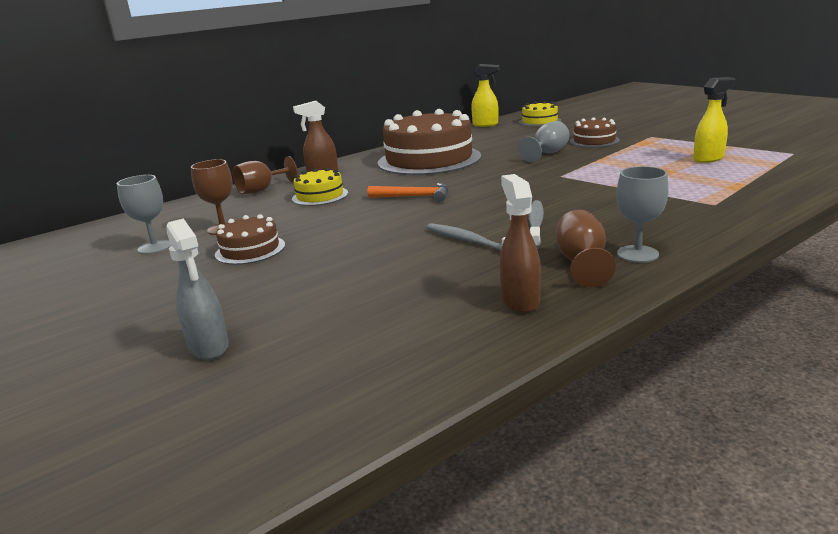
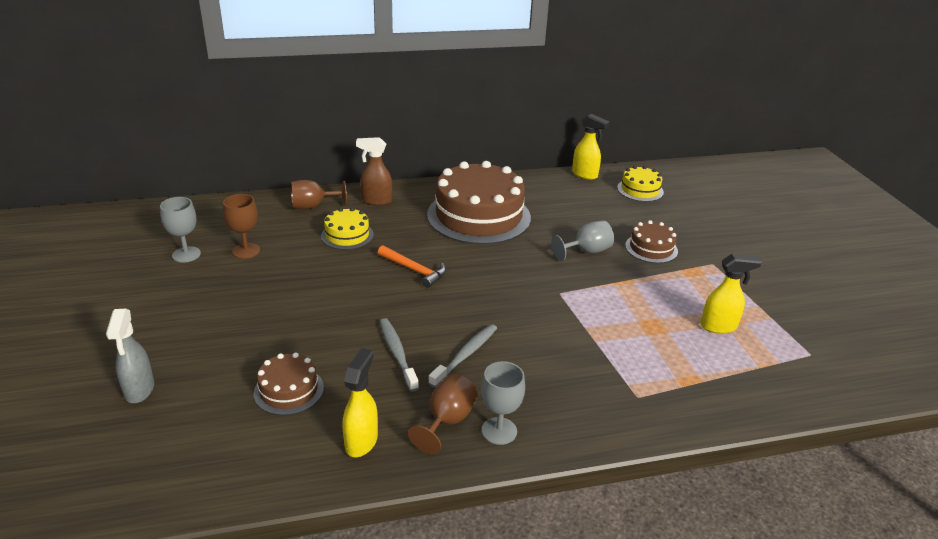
camera: 20 degrees right, 10 degrees up
brown cake [215,214,285,265] -> brown cake moved to [254,353,324,416]
brown spray bottle [500,174,541,313] -> yellow spray bottle [343,348,378,457]

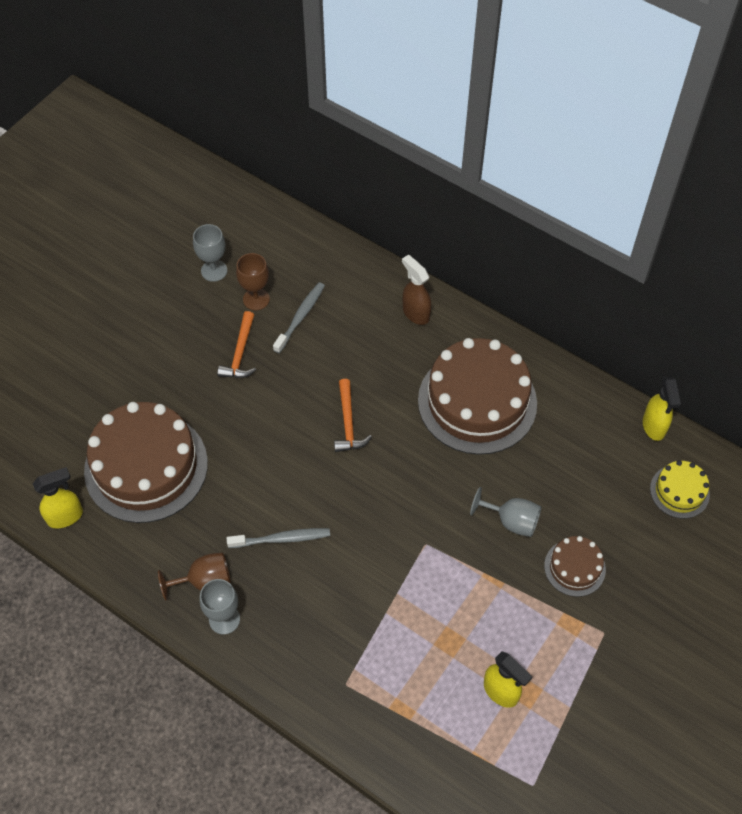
camera: 50 degrees right, 25 degrees up
grey spray bottle [106,309,154,403] -> none
brown cake [254,353,324,416] -> brown cake [84,402,208,523], size x2.10
brown goblet [291,180,347,209] -> none
yellow cake [321,208,374,250] -> none
yellow spray bottle [343,348,378,457] -> yellow spray bottle moved to [32,467,83,529]
grey toothbrush [380,318,419,392] -> grey toothbrush moved to [273,282,325,353]
none -> orange hammer [217,311,256,378]

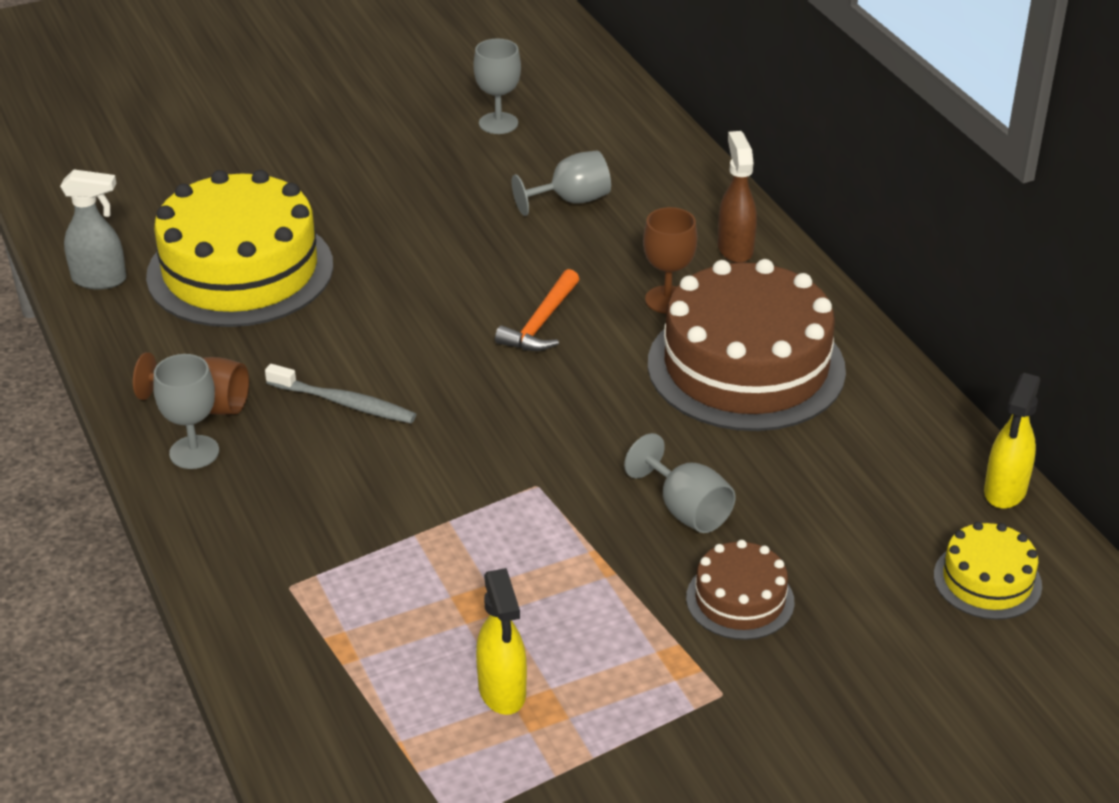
camera: 30 degrees right, 20 degrees down
yellow spray bottle [32,467,83,529] -> grey spray bottle [60,169,126,289]
brown cake [84,402,208,523] -> yellow cake [146,170,333,327]
orange hammer [217,311,256,378] -> none
brown goblet [236,253,270,310] -> brown goblet moved to [643,207,697,313]
grey toothbrush [273,282,325,353] -> grey goblet [512,151,611,216]

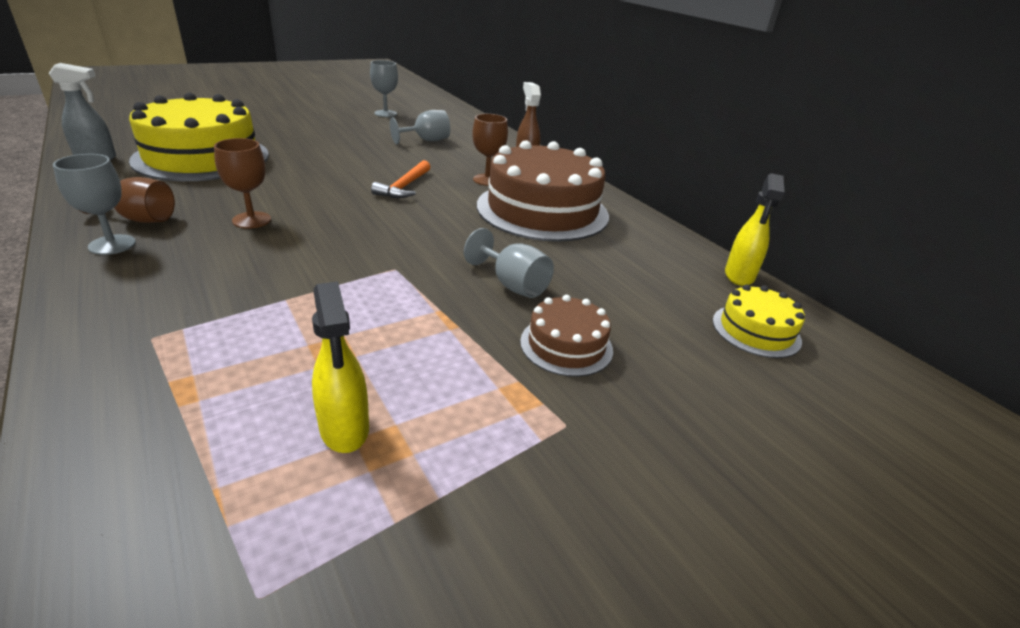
camera: 10 degrees left, 5 degrees down
grey toothbrush [265,364,416,423] -> brown goblet [214,138,271,228]

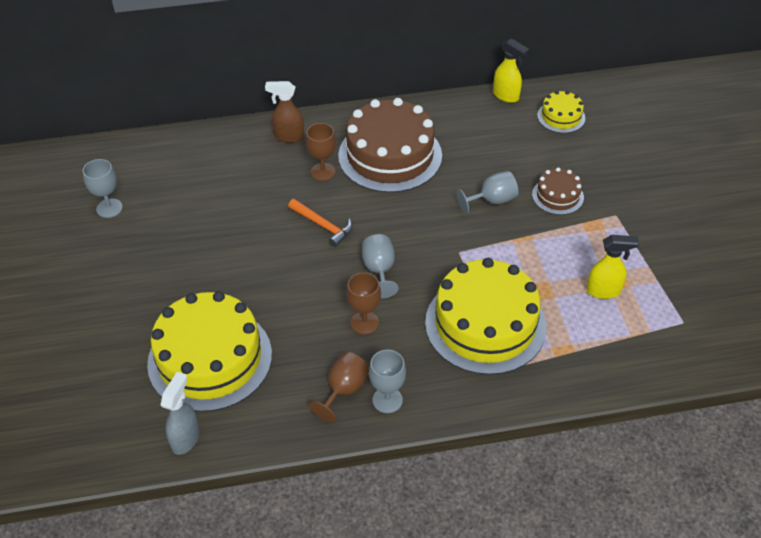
camera: 65 degrees left, 15 degrees up
grey goblet [390,110,450,144] -> grey goblet moved to [362,234,399,298]
none -> yellow cake [425,258,546,375]

